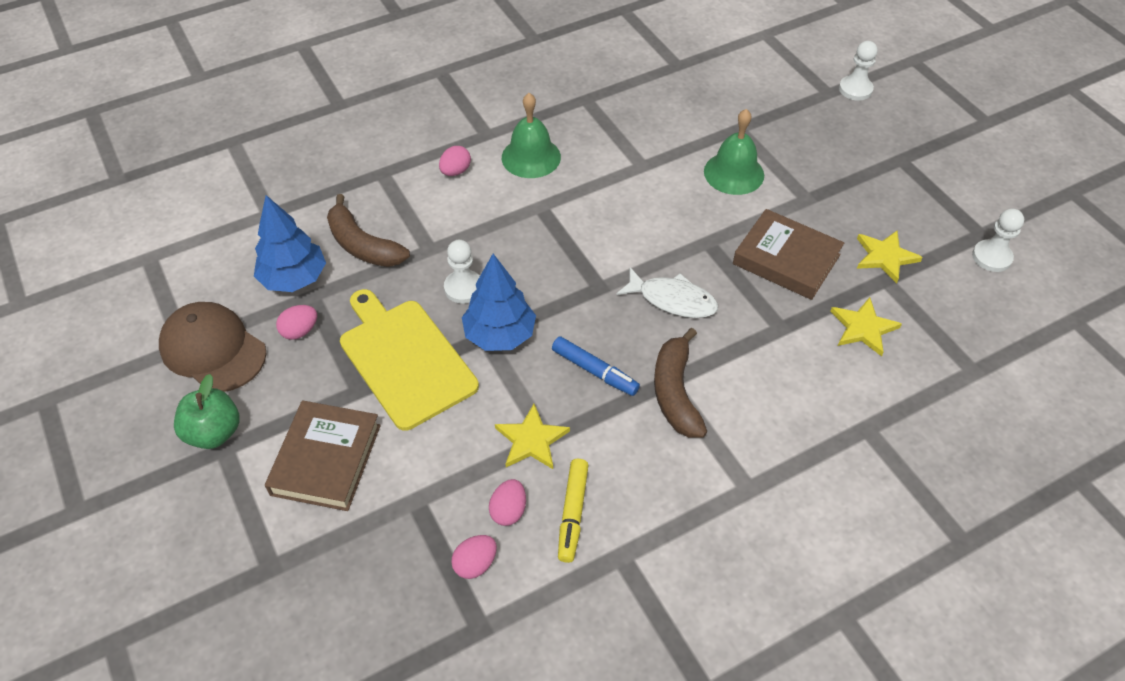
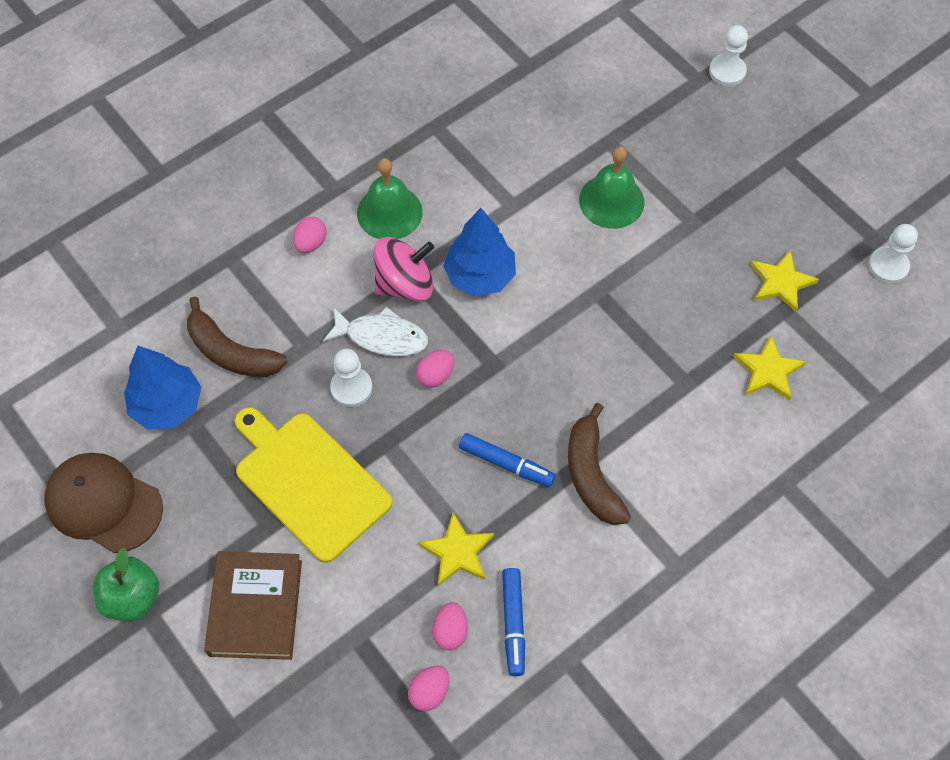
camera: 10 degrees left, 10 degrees up
pink egg [276,305,317,340] -> pink egg moved to [416,350,454,388]
blue tree [462,254,536,351] -> blue tree moved to [443,208,516,296]
yellow marker [558,459,589,563] -> blue marker [502,568,525,676]
white fish [616,267,718,318] -> white fish moved to [323,307,428,356]
brown book [733,209,844,300] -> none
none -> pink spinning top [374,237,434,301]

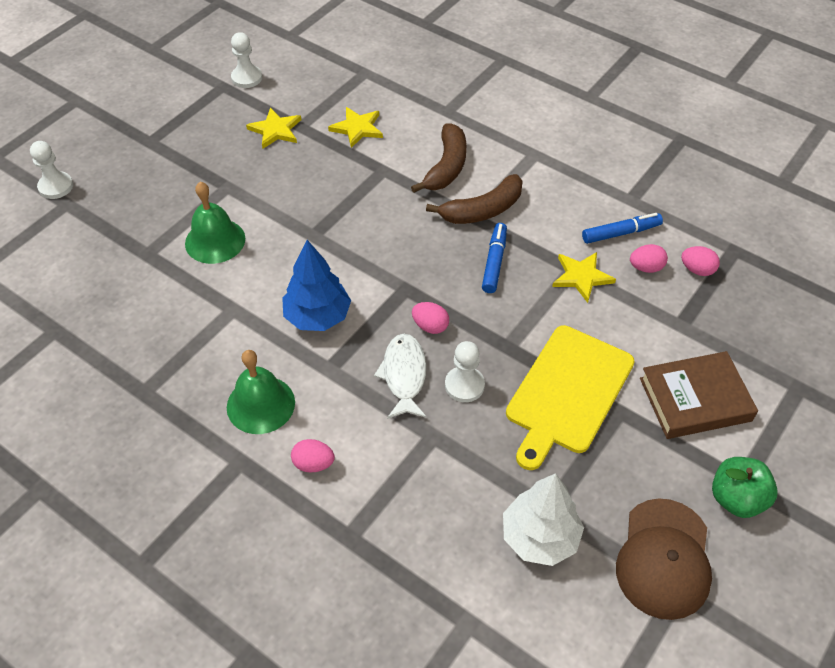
camera: 105 degrees left, 10 degrees down
blue tree [124,346,201,430] -> white tree [503,473,584,566]
brown banana [187,296,287,377] -> brown banana moved to [411,123,467,193]
pink spinning top [374,237,434,301] -> none

